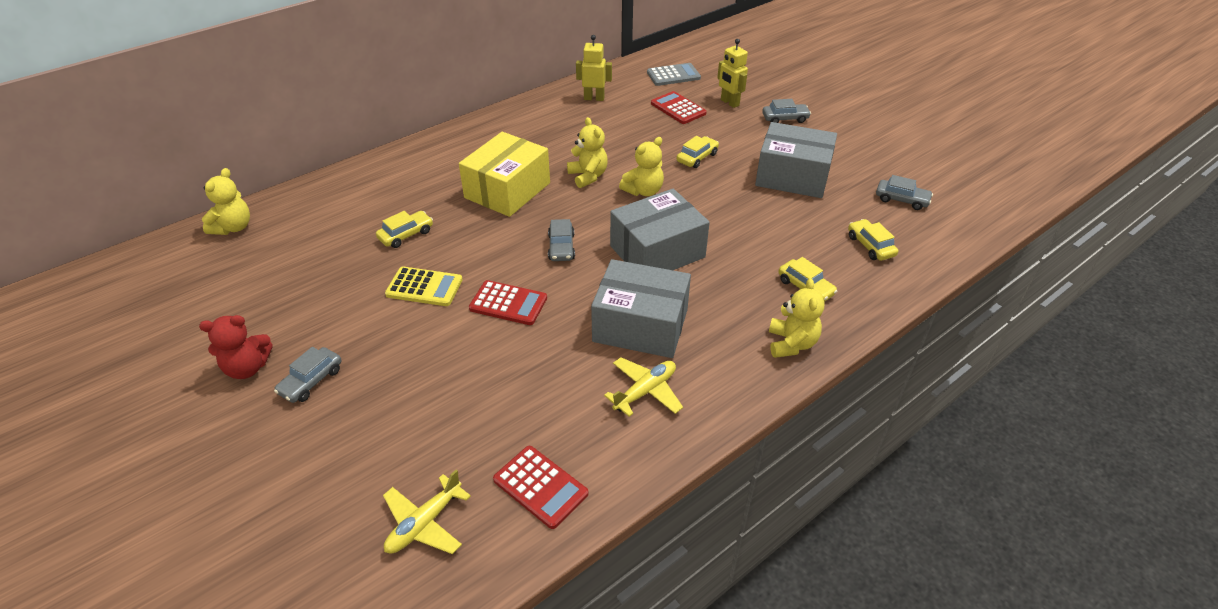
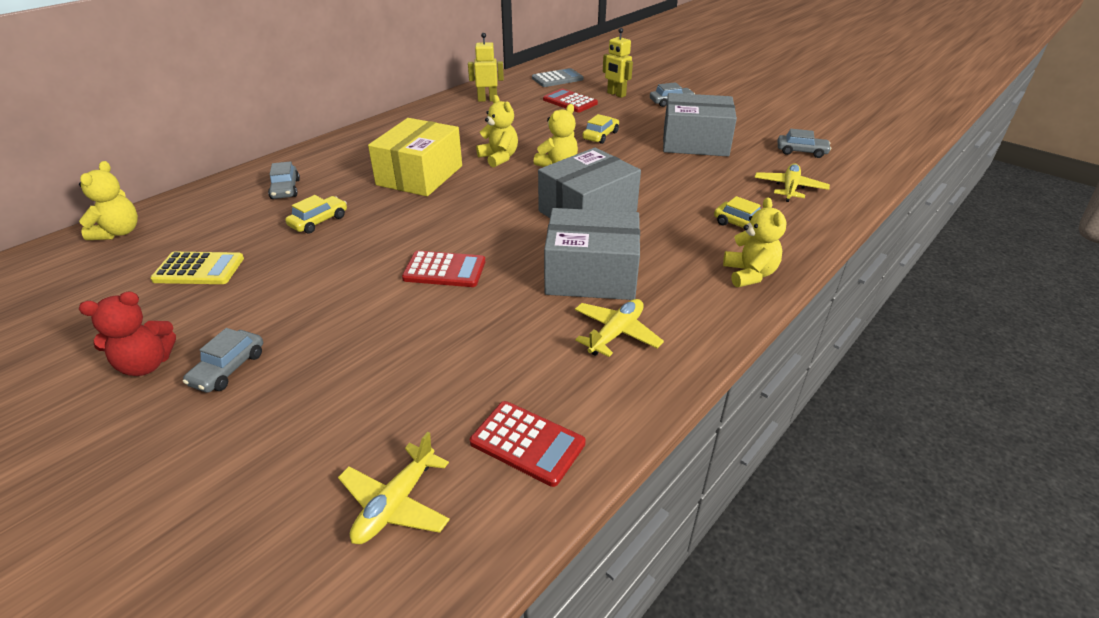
camera: 10 degrees left, 5 degrees down
yellow calculator [385,267,463,306] -> yellow calculator moved to [150,252,244,284]
grey car [548,219,575,261] -> grey car moved to [268,161,300,199]
yellow car [848,219,898,261] -> yellow plane [755,163,830,202]

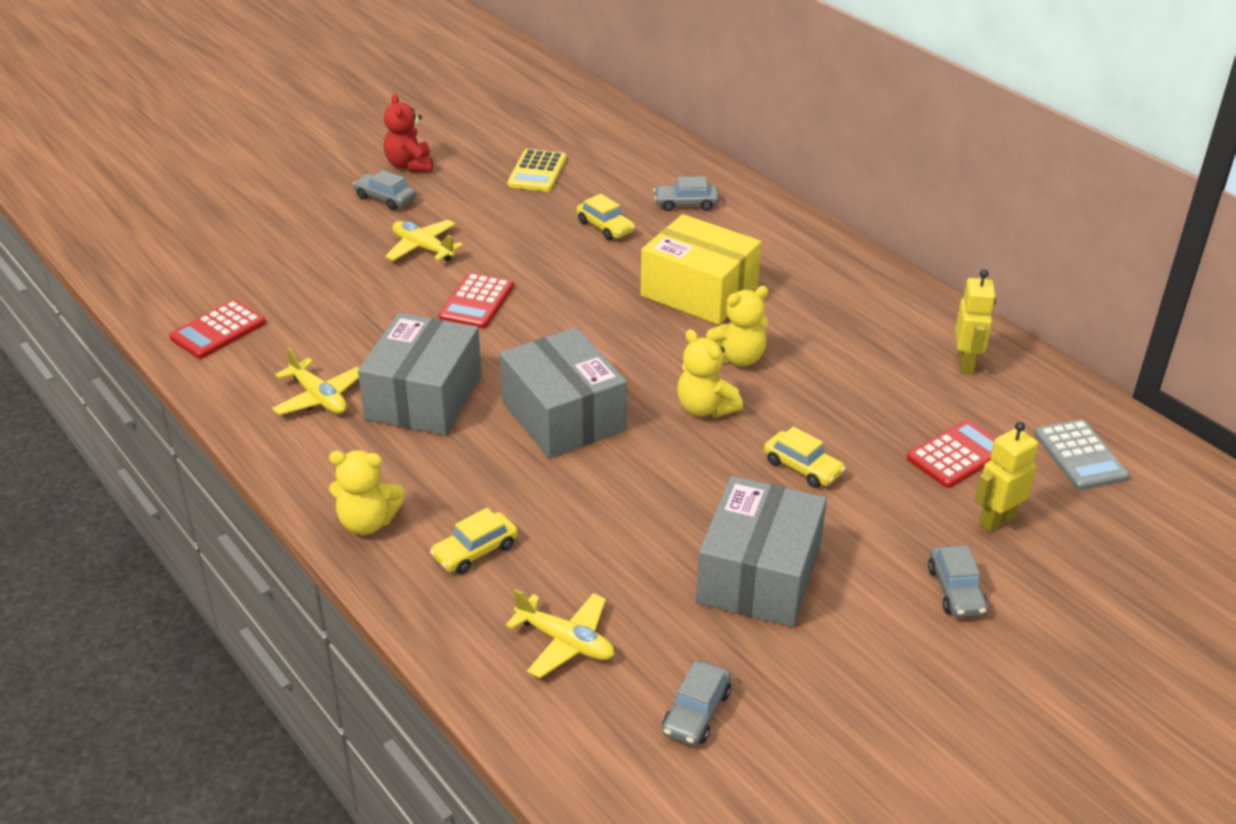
camera: 100 degrees right, 0 degrees up
yellow teddy bear [79,161,138,240] -> none
yellow plane [338,432,450,544] -> yellow plane moved to [386,220,463,261]

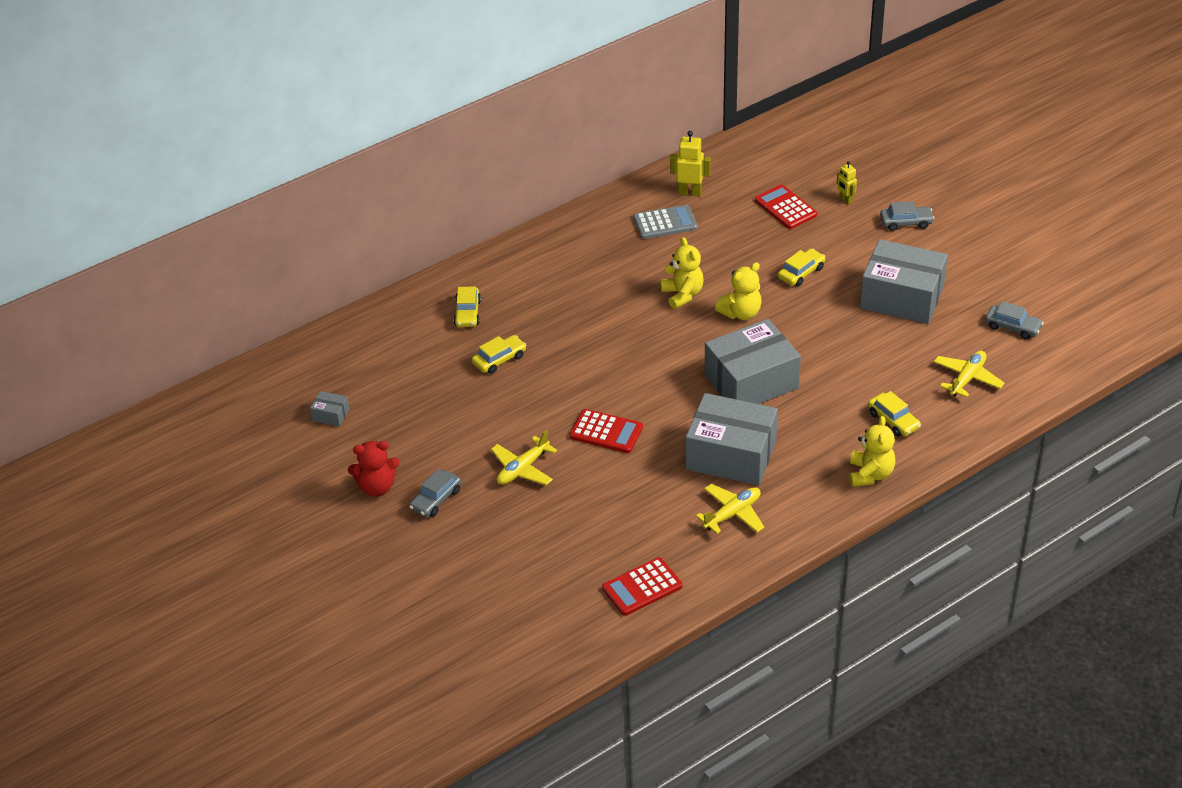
camera: 85 degrees left, 5 degrees up
red calculator [169,300,266,359] -> red calculator turned 105 degrees clockwise [602,557,682,616]
yellow calculator [508,149,566,192] -> none
yellow box [640,214,761,325] -> none
grey car [653,176,719,211] -> yellow car [454,286,481,327]
yellow robot [975,422,1038,532] -> yellow robot [837,161,857,205], size x0.63
grey calculator [1034,419,1129,490] -> grey calculator moved to [633,205,698,239]
none -> grey box [310,391,350,427]

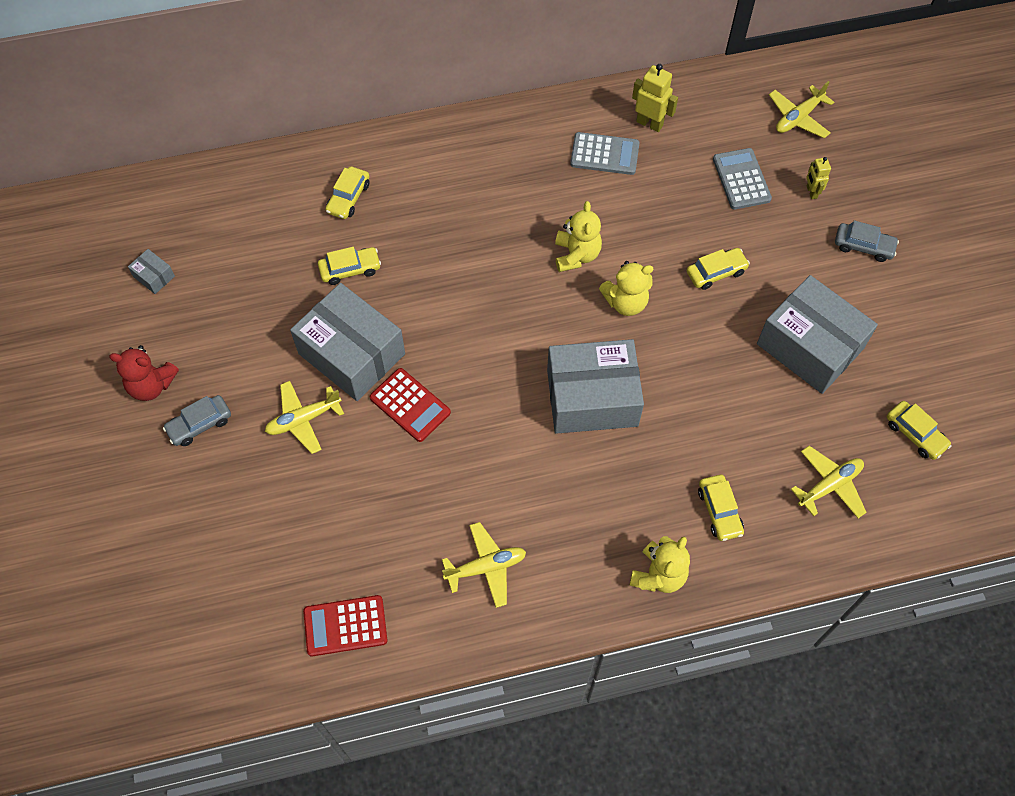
camera: 20 degrees right, 20 degrees up
grey box [686,393,778,486] -> grey box moved to [290,283,405,401]
red calculator [755,185,817,229] -> grey calculator [713,148,772,210]
grey car [985,301,1044,339] -> yellow car [887,401,951,460]
none -> yellow plane [769,81,834,138]

